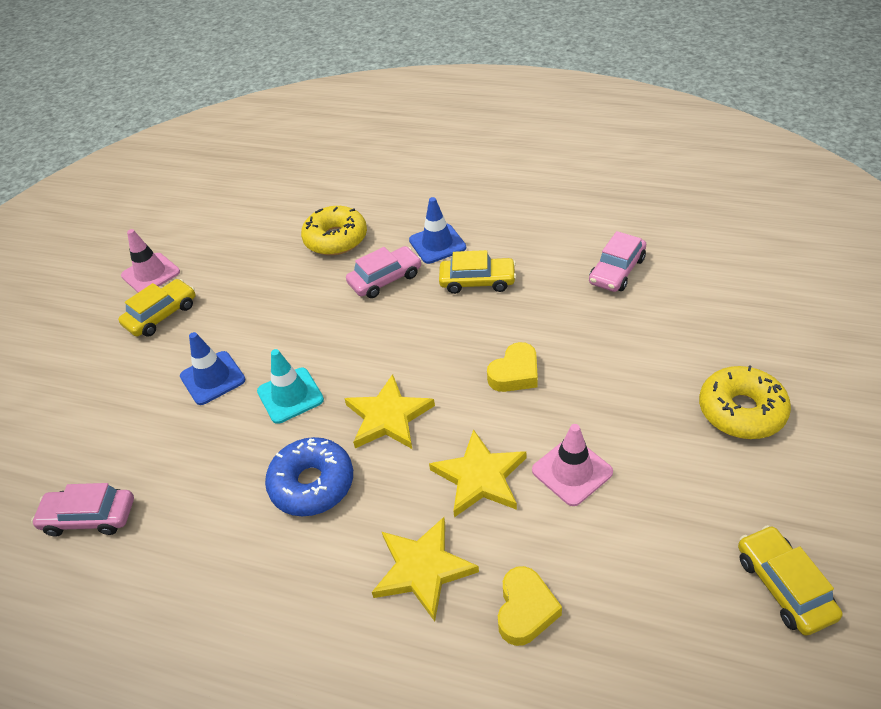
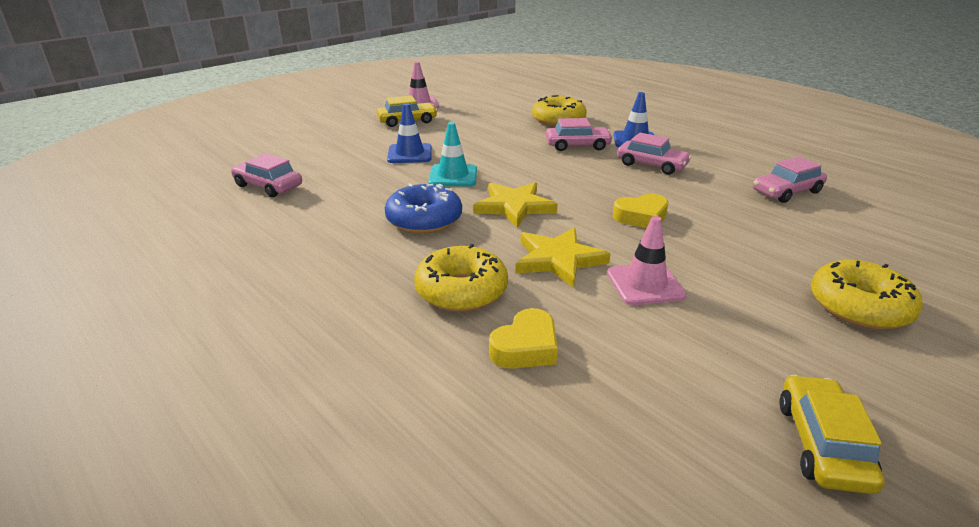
camera: 25 degrees right, 15 degrees down
yellow star [372,517,479,621] -> yellow donut [414,244,508,312]
yellow car [439,250,516,294] -> pink car [617,133,692,175]

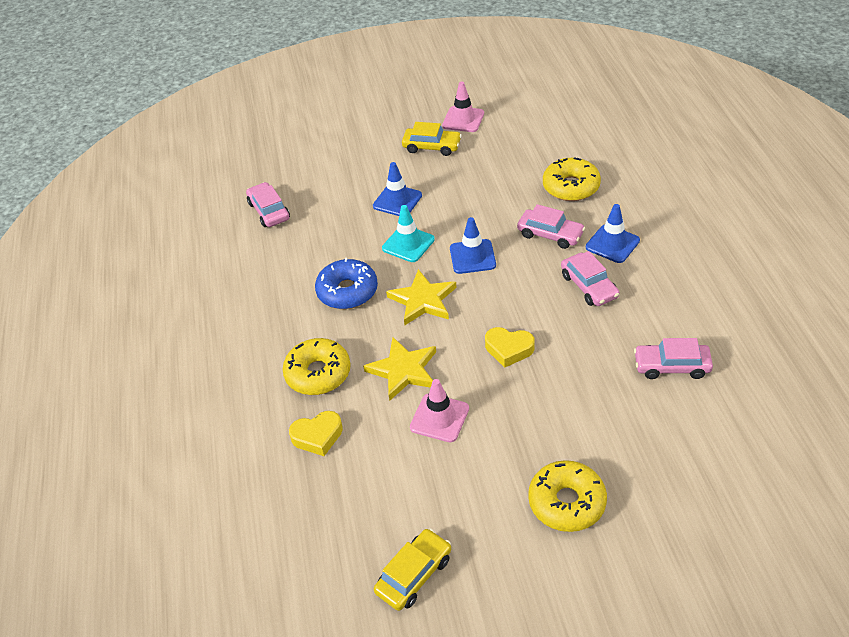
camera: 35 degrees right, 15 degrees up
none -> blue traffic cone [450,217,496,274]

